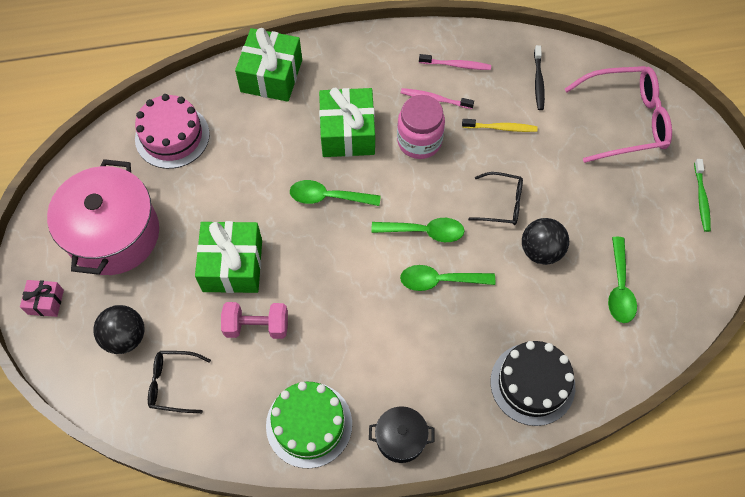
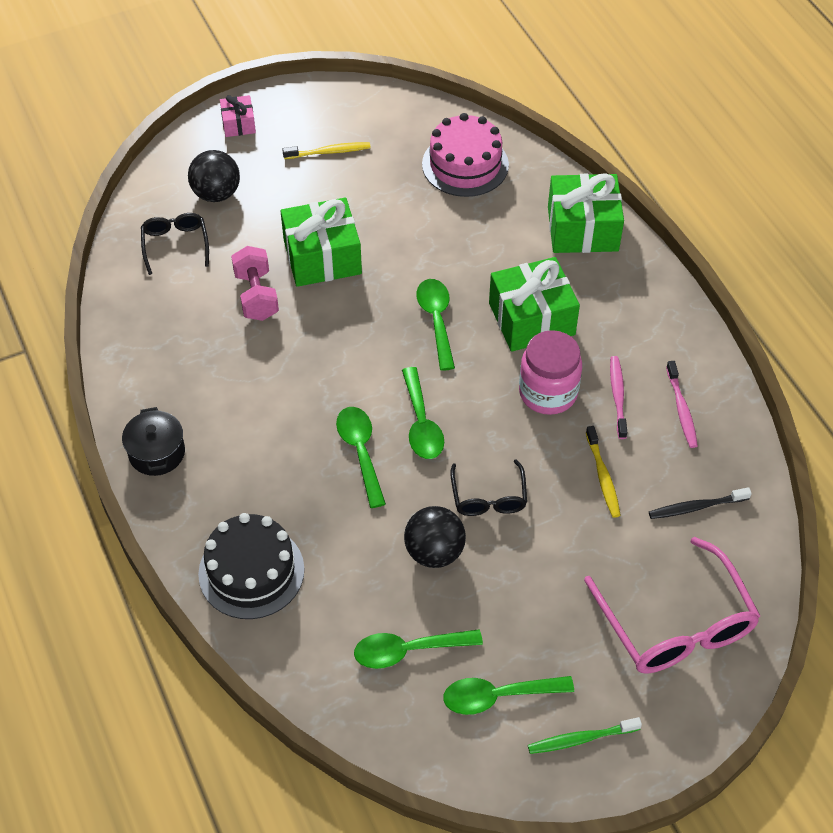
camera: 75 degrees right, 10 degrees down
pink pot [47,159,159,275] -> yellow toothbrush [282,142,371,159]
green cake [266,382,352,468] -> none
none -> green spoon [443,676,574,715]

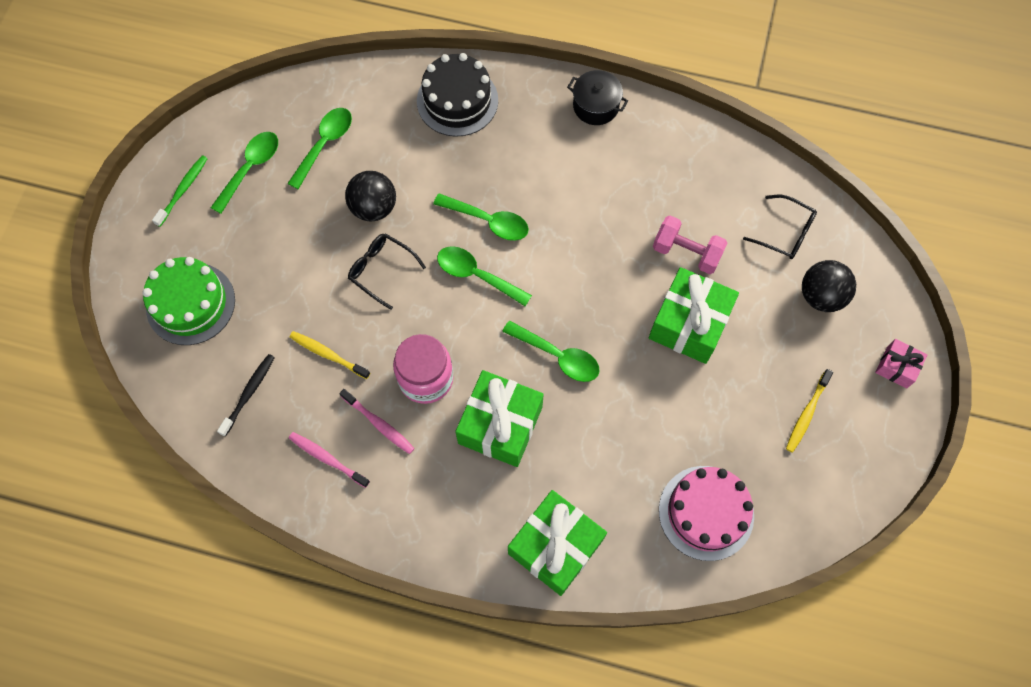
camera: 130 degrees right, 15 degrees up
pink glasses [584,537,760,674] -> green cake [142,257,235,345]

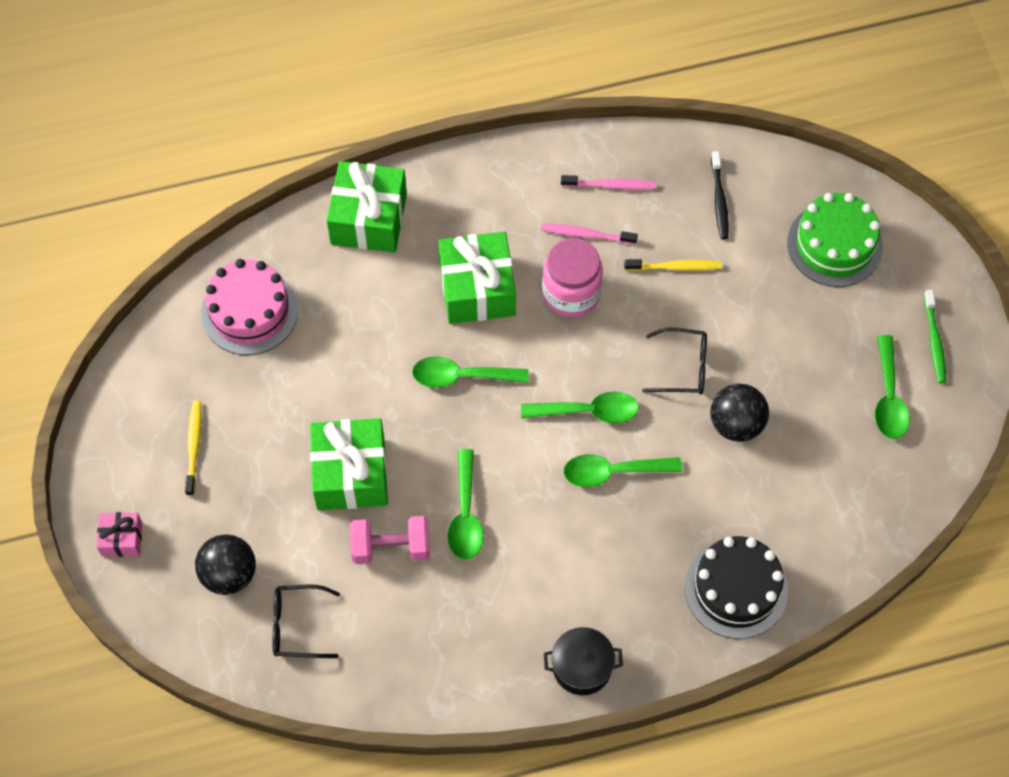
camera: 150 degrees right, 5 degrees down
green spoon [287,108,352,189] -> green spoon moved to [447,449,483,560]

